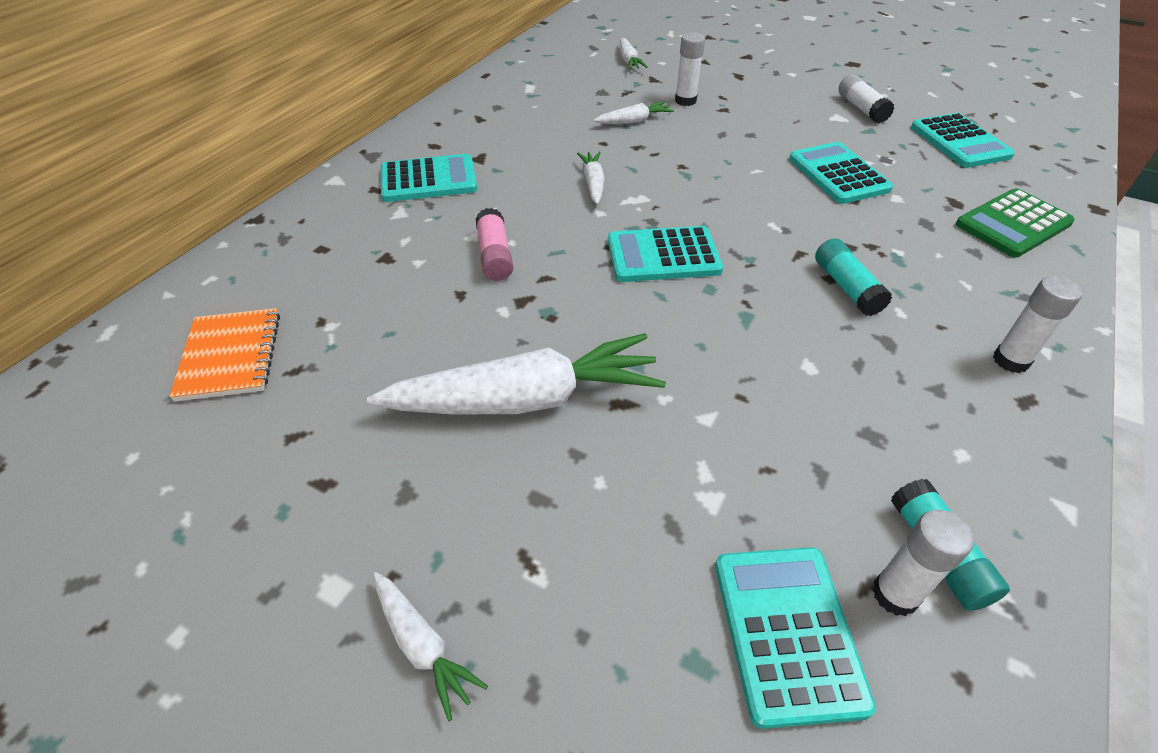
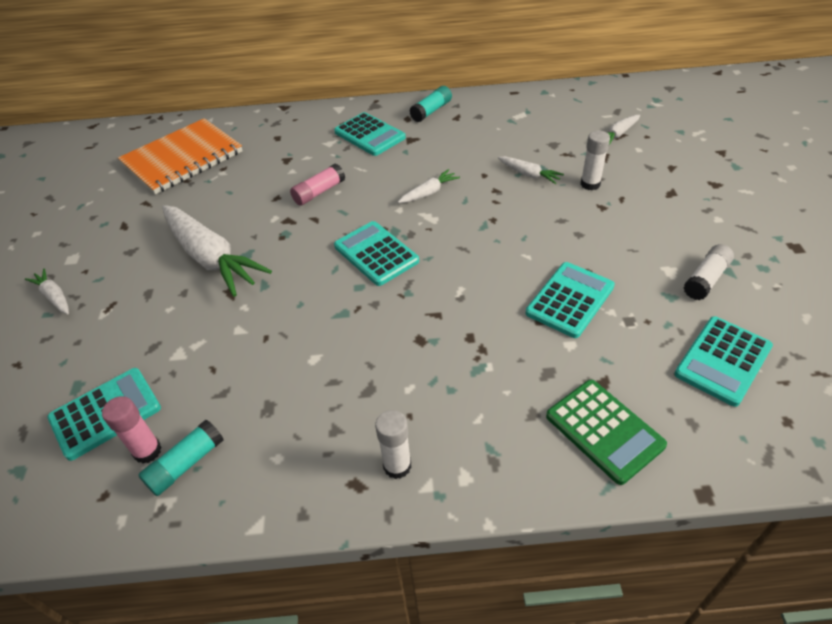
camera: 60 degrees right, 0 degrees up
orange notebook [169,308,280,402] -> orange notebook [118,118,243,194], size x1.68
white carrot [373,572,488,721] -> white carrot turned 120 degrees clockwise [25,269,69,314]
turquoise glue stick [815,238,892,316] -> turquoise glue stick moved to [409,86,452,122]
white glue stick [872,510,974,616] -> pink glue stick [102,396,162,463]
green calculator [956,188,1075,258] -> green calculator turned 150 degrees counterclockwise [546,380,667,485]

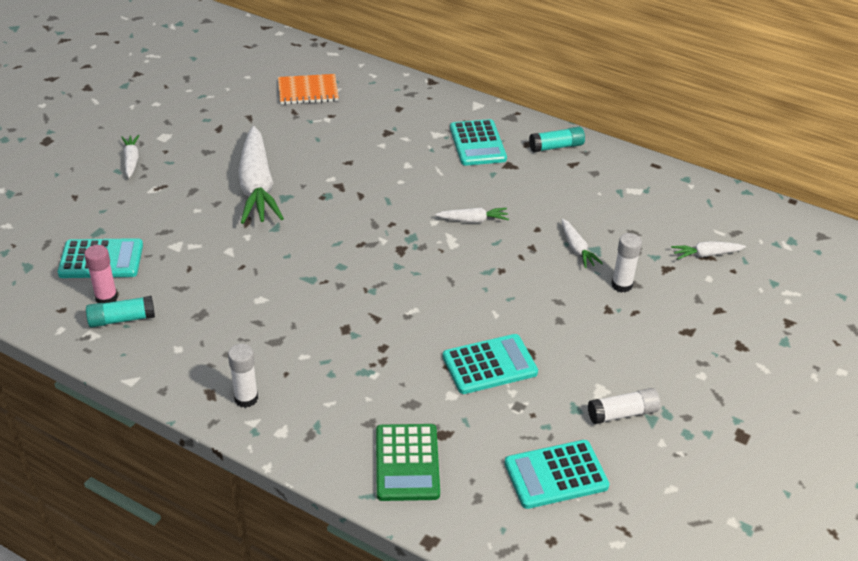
camera: 30 degrees right, 5 degrees down
orange notebook [118,118,243,194] -> orange notebook [278,74,339,105], size x0.59
pink glue stick [290,164,345,206] -> none
turquoise calculator [334,221,419,286] -> none

